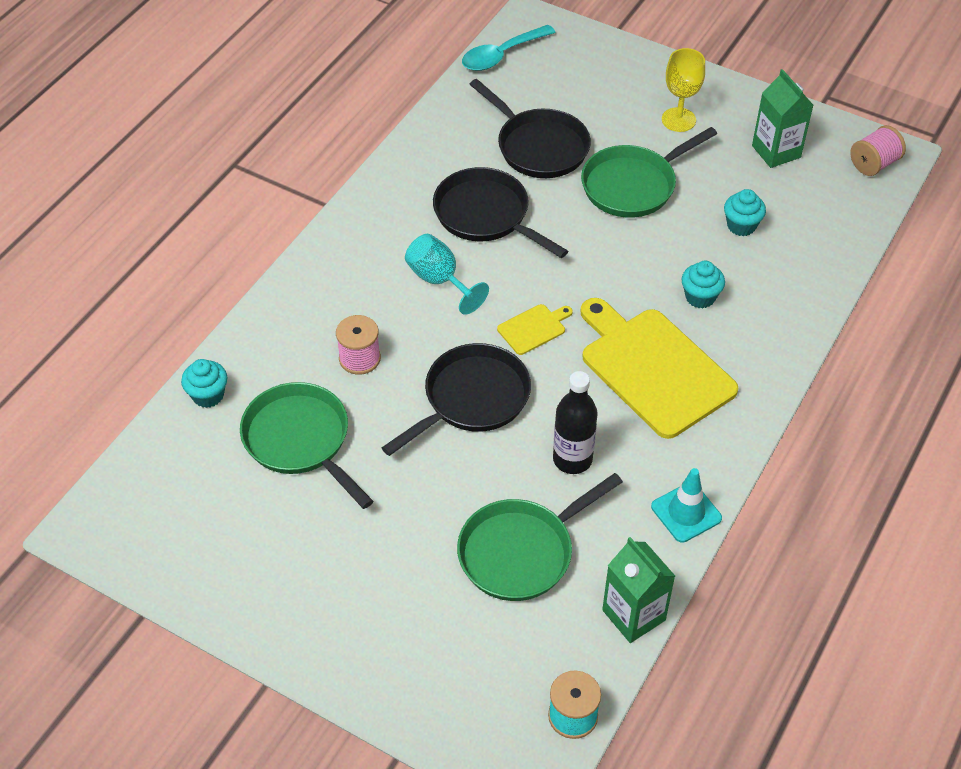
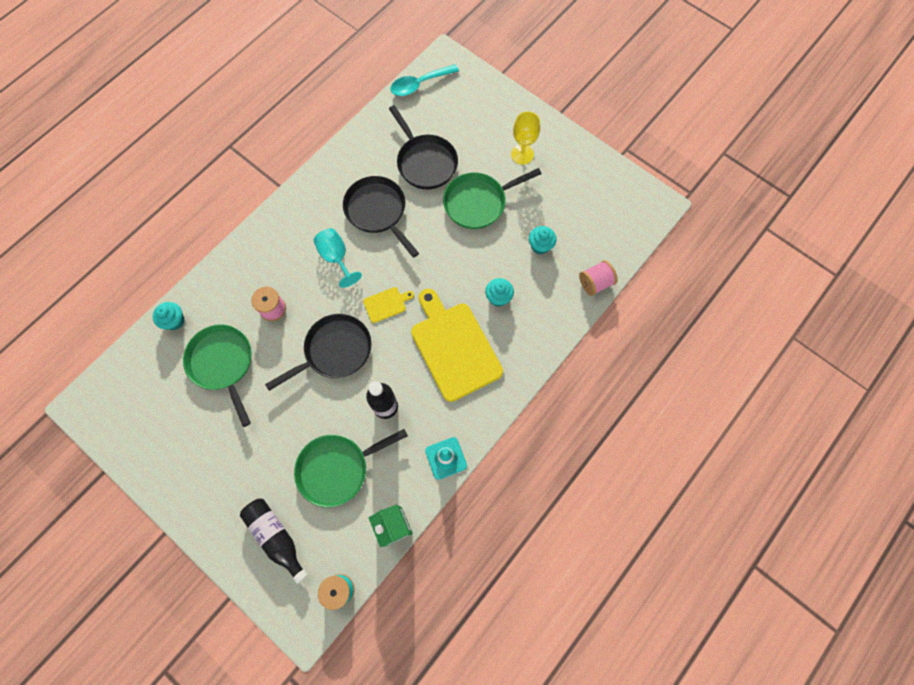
camera: 10 degrees right, 20 degrees up
green carton [752,69,814,168] -> none
pink spool [850,125,906,176] -> pink spool moved to [579,260,618,296]
none -> black bottle [240,498,308,584]

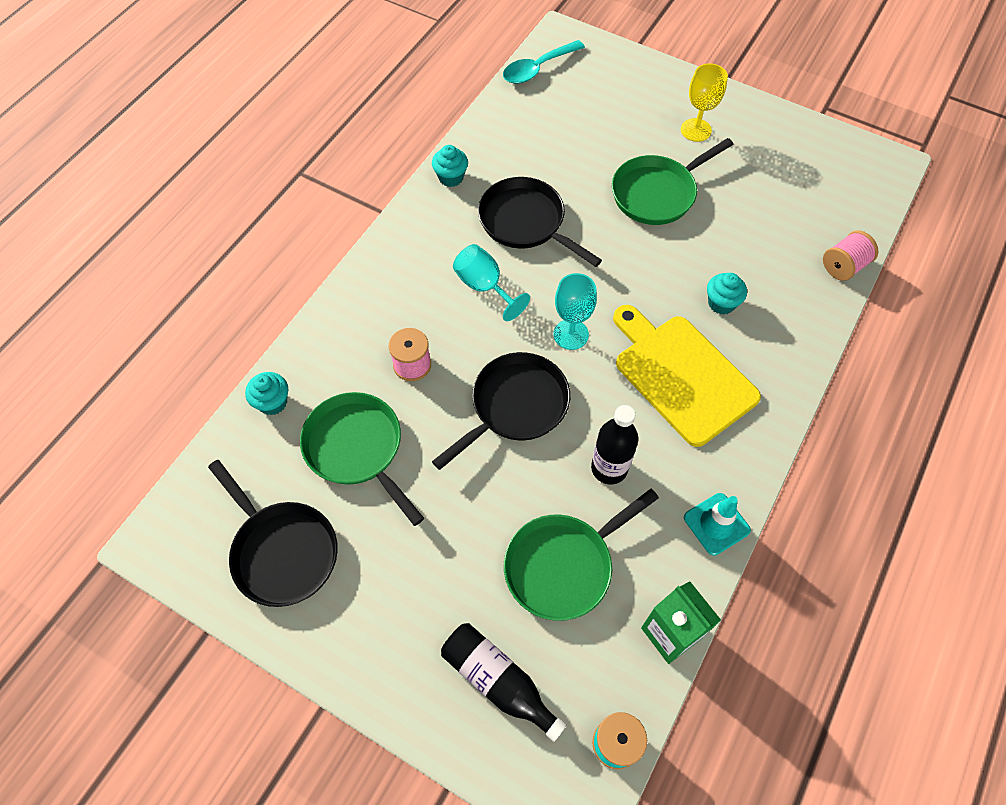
camera: 10 degrees left, 10 degrees down
yellow cutting board [363,287,414,323] -> turquoise goblet [553,273,597,350]
black pan [389,105,458,189] -> black pan moved to [208,460,338,607]
turquoise cupcake [529,226,556,255] -> turquoise cupcake moved to [432,145,468,187]

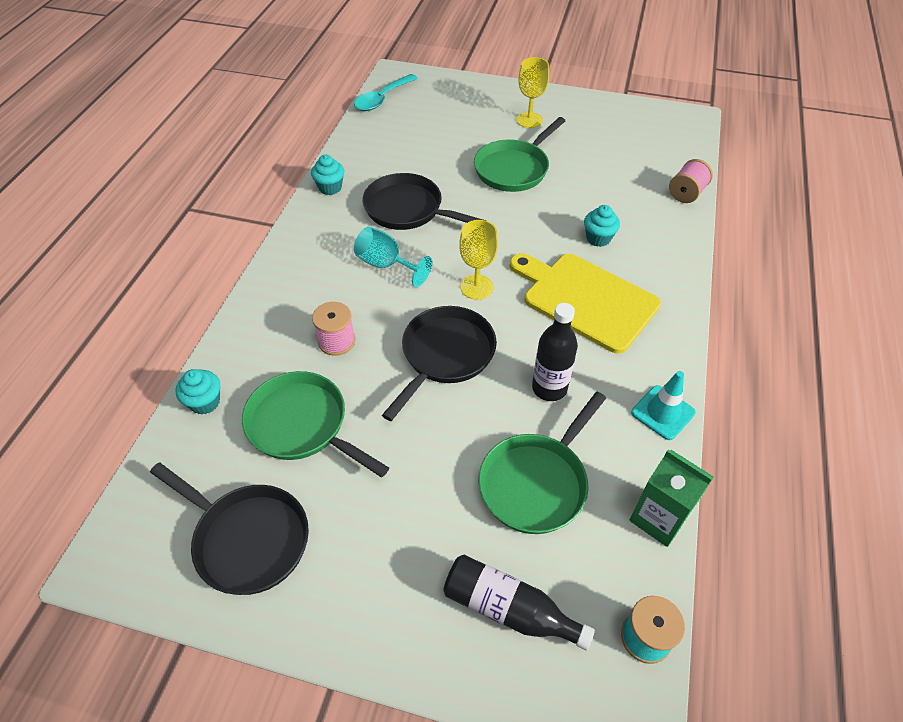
camera: 15 degrees left, 10 degrees down
turquoise goblet [553,273,597,350] -> yellow goblet [459,220,498,300]

